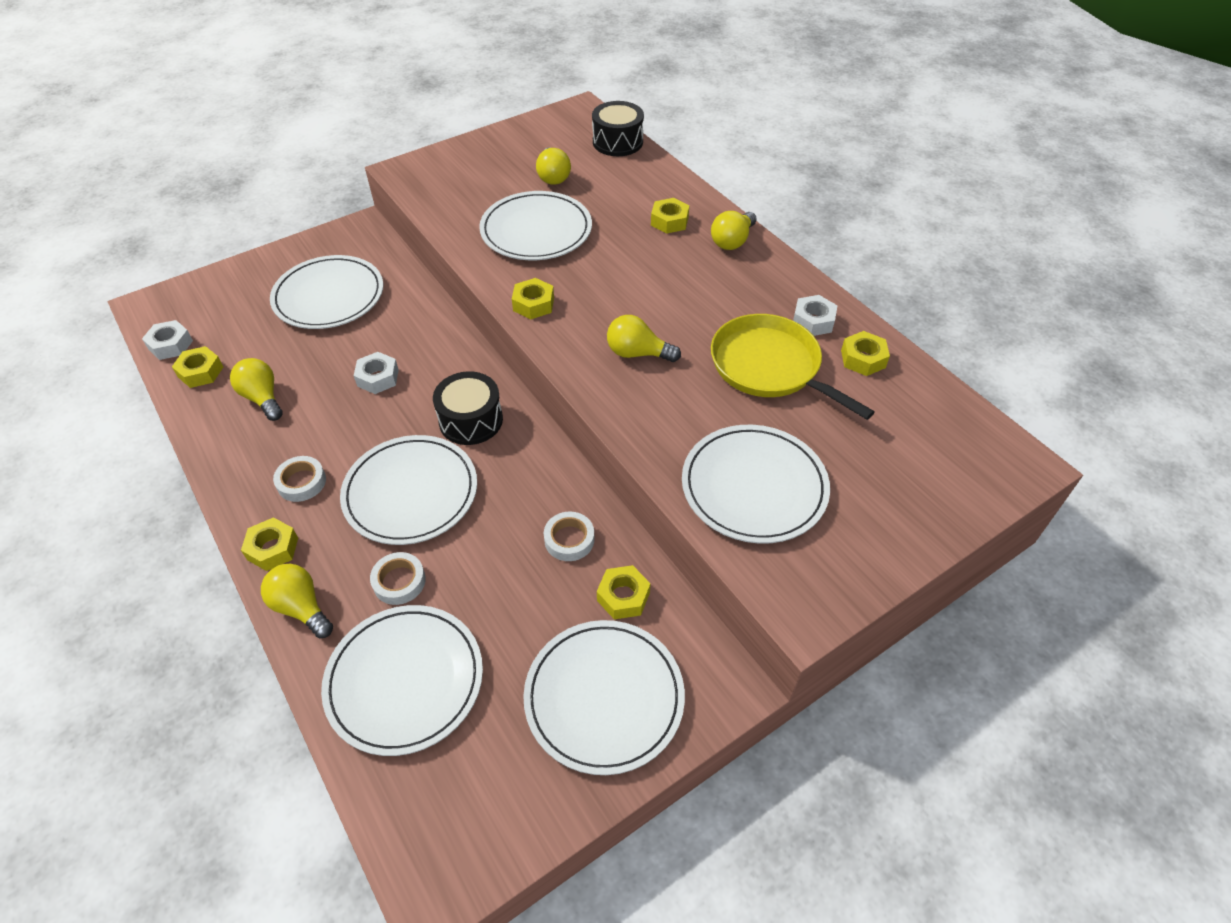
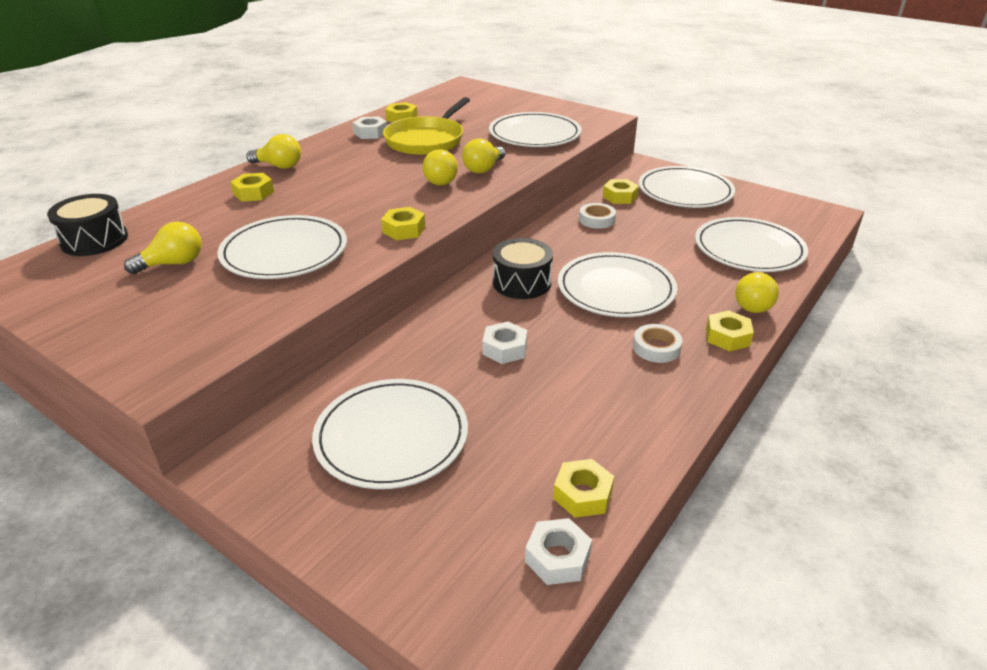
camera: 110 degrees left, 15 degrees down
yellow light bulb [230,358,283,421] -> yellow light bulb moved to [462,138,506,174]
white tape [370,552,426,605] -> none

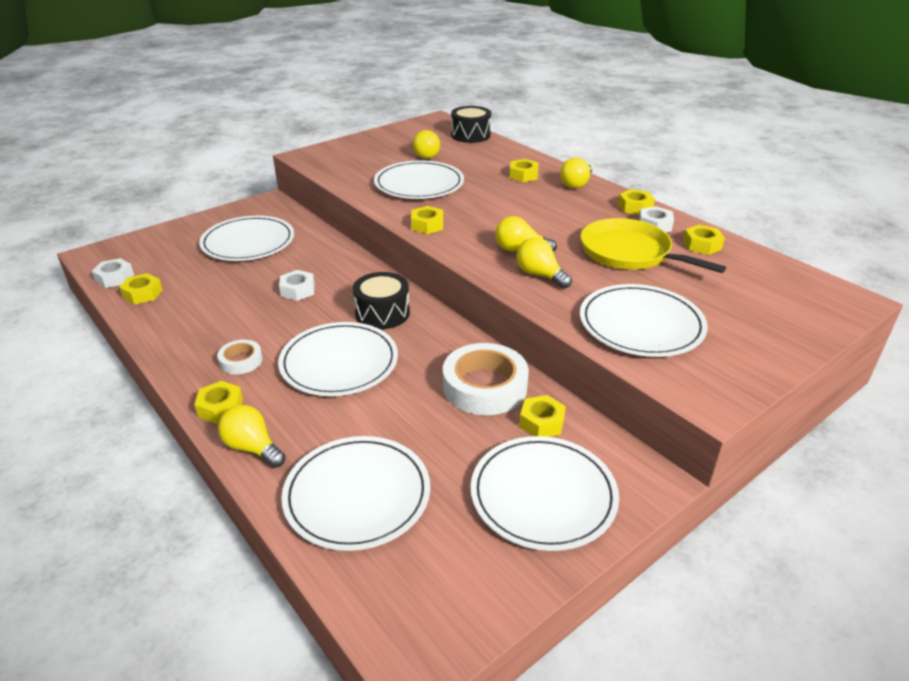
camera: 105 degrees right, 0 degrees up
white tape [579,203,616,229] -> white tape [443,343,529,415], size x1.92
none -> yellow nut [618,189,655,215]

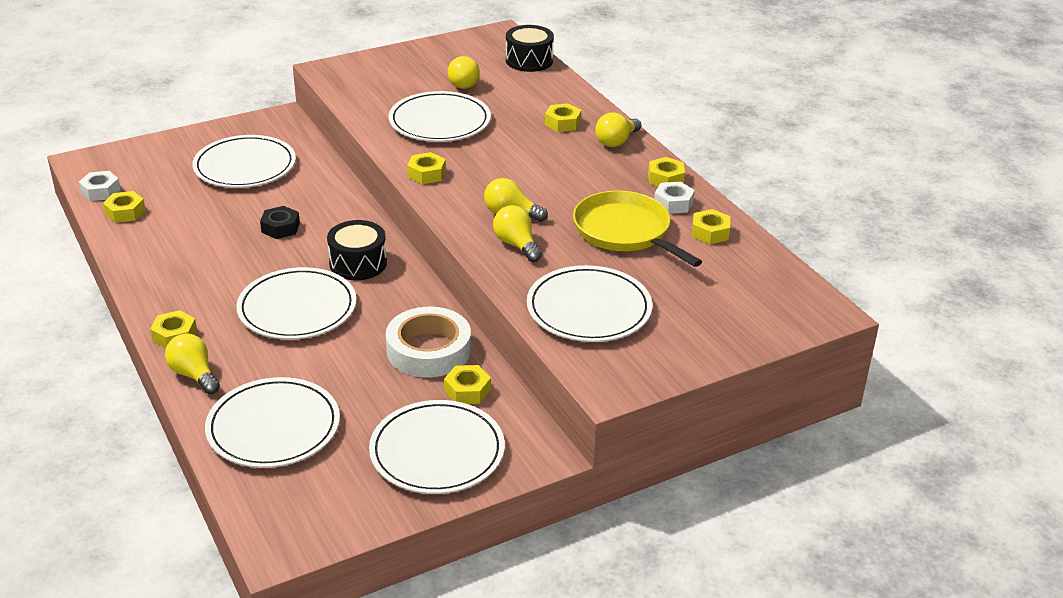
camera: 10 degrees right, 0 degrees up
white tape [217,340,263,375] -> none
white nut [279,270,315,301] -> black nut [260,206,300,239]

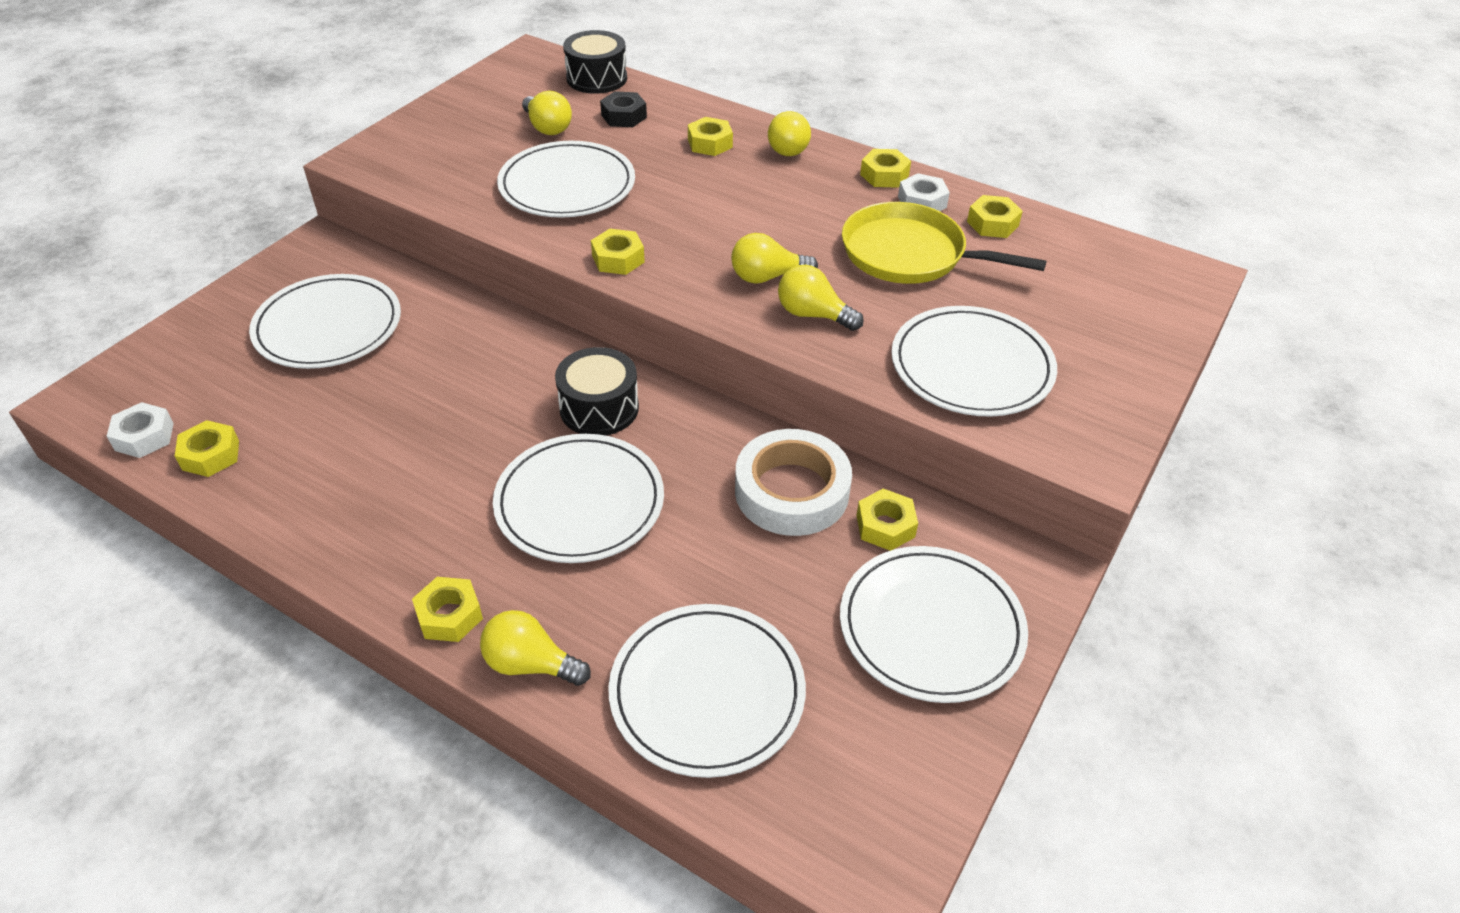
camera: 30 degrees left, 10 degrees up
black nut [260,206,300,239] -> black nut moved to [600,91,647,127]

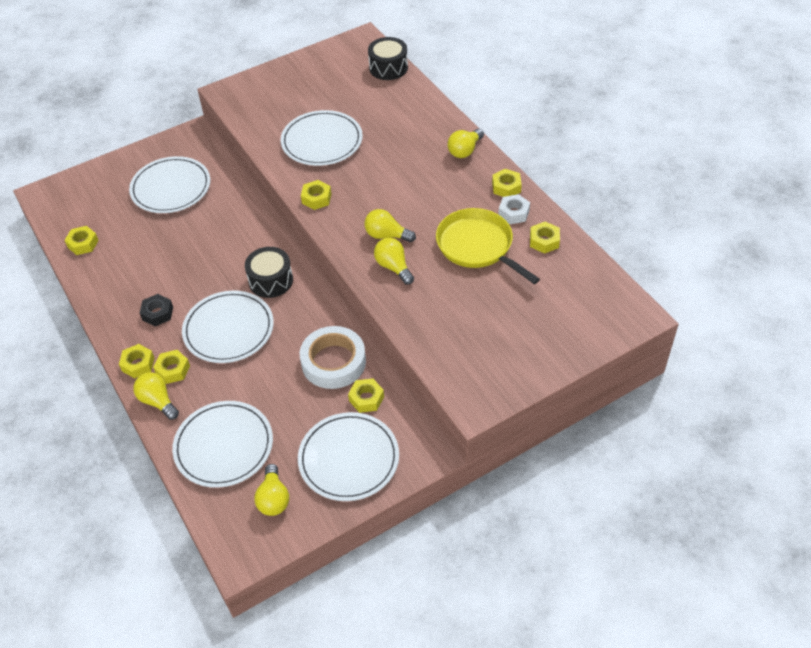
camera: 30 degrees right, 5 degrees up
white nut [107,402,174,458] -> none
yellow light bulb [522,91,572,135] -> yellow light bulb moved to [254,464,289,516]
black nut [600,91,647,127] -> black nut moved to [140,294,173,326]
yellow nut [688,117,733,156] -> yellow nut moved to [153,350,190,384]
white plate [891,306,1057,417] -> none

